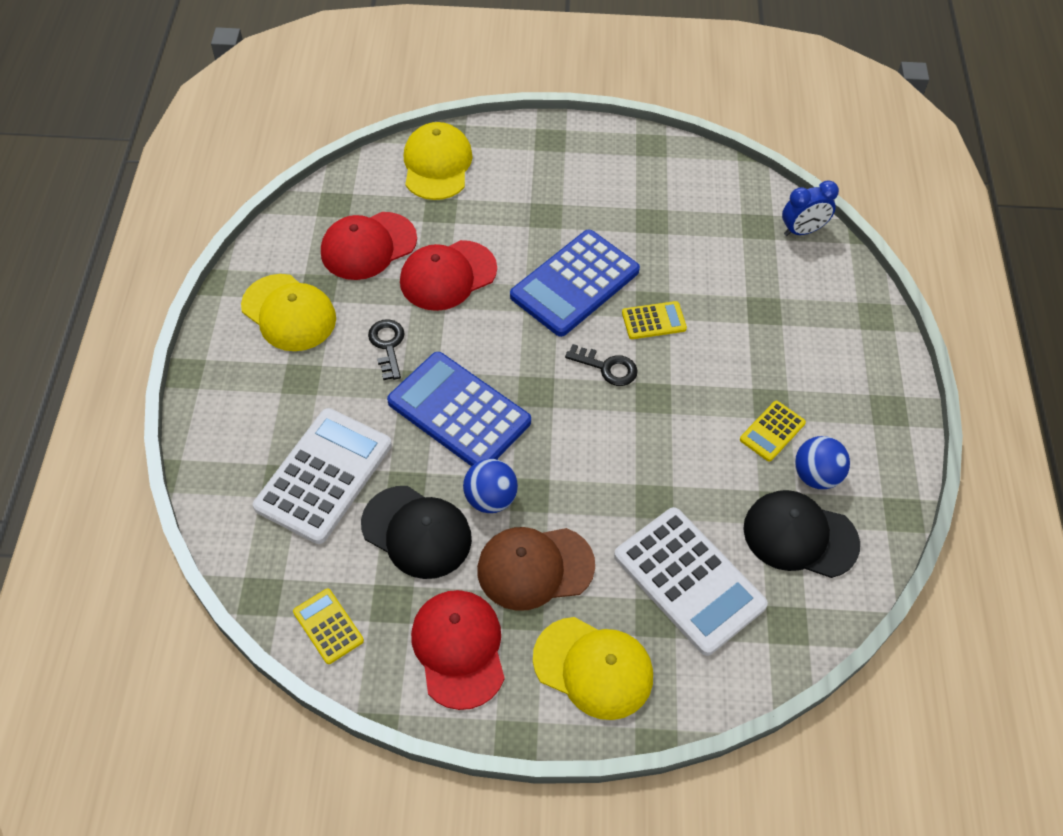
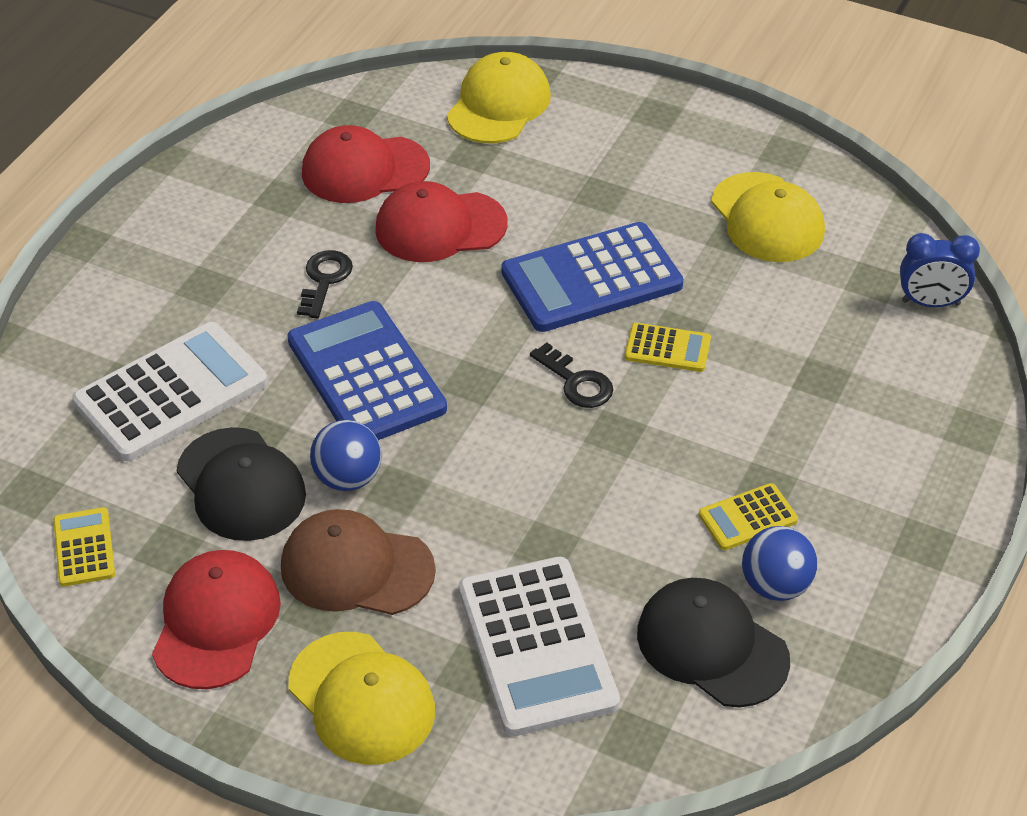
camera: 25 degrees right, 10 degrees down
yellow cap [241,274,336,351] -> yellow cap moved to [711,172,825,262]

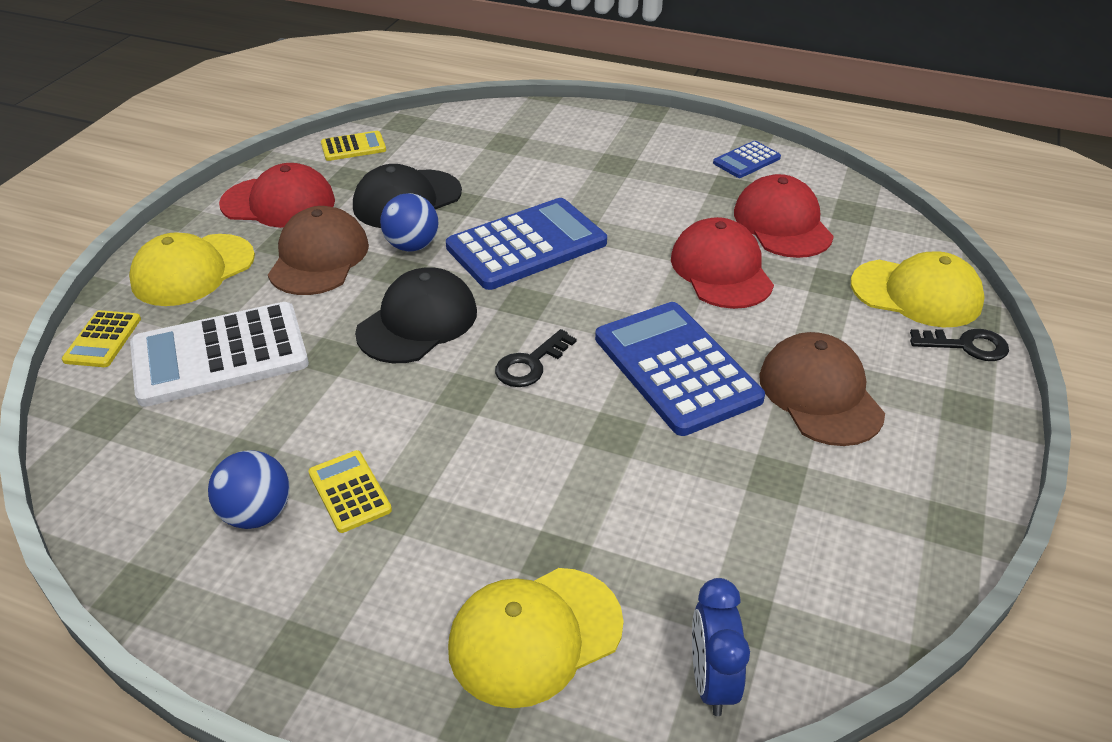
camera: 85 degrees right, 5 degrees down
white calculator [72,322,268,461] -> none
black key [297,250,353,318] -> black key moved to [910,329,1009,361]
yellow calculator [625,323,711,372] -> yellow calculator moved to [62,310,141,367]
black cap [637,578,790,707] -> black cap moved to [355,267,477,363]
yellow cap [711,172,825,262] -> yellow cap moved to [448,568,624,708]
none -> blue calculator [713,141,781,178]
none -> brown cap [759,332,885,446]

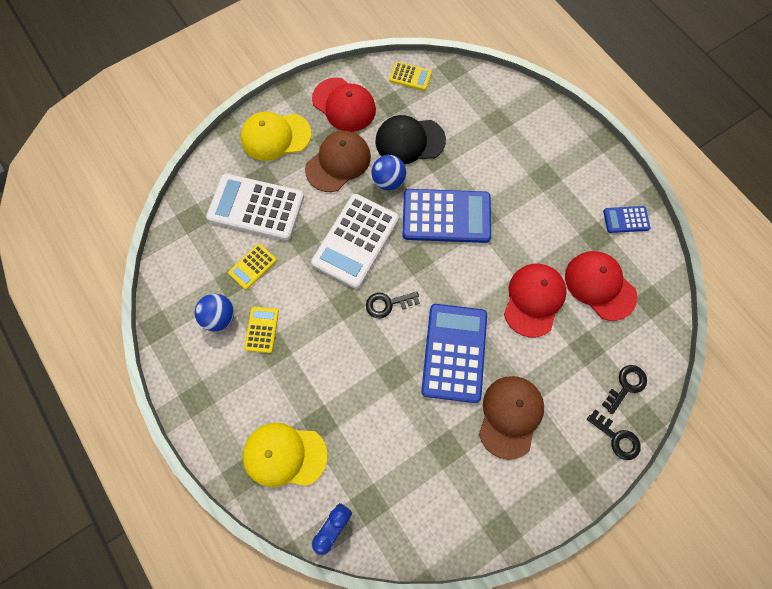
camera: 35 degrees right, 30 degrees up
yellow calculator [62,310,141,367] -> yellow calculator moved to [228,244,277,290]
black cap [355,267,477,363] -> white calculator [311,194,399,289]
red cap [734,174,834,258] -> red cap turned 60 degrees counterclockwise [565,251,637,321]
yellow cap [851,251,985,327] -> black key [602,365,647,414]

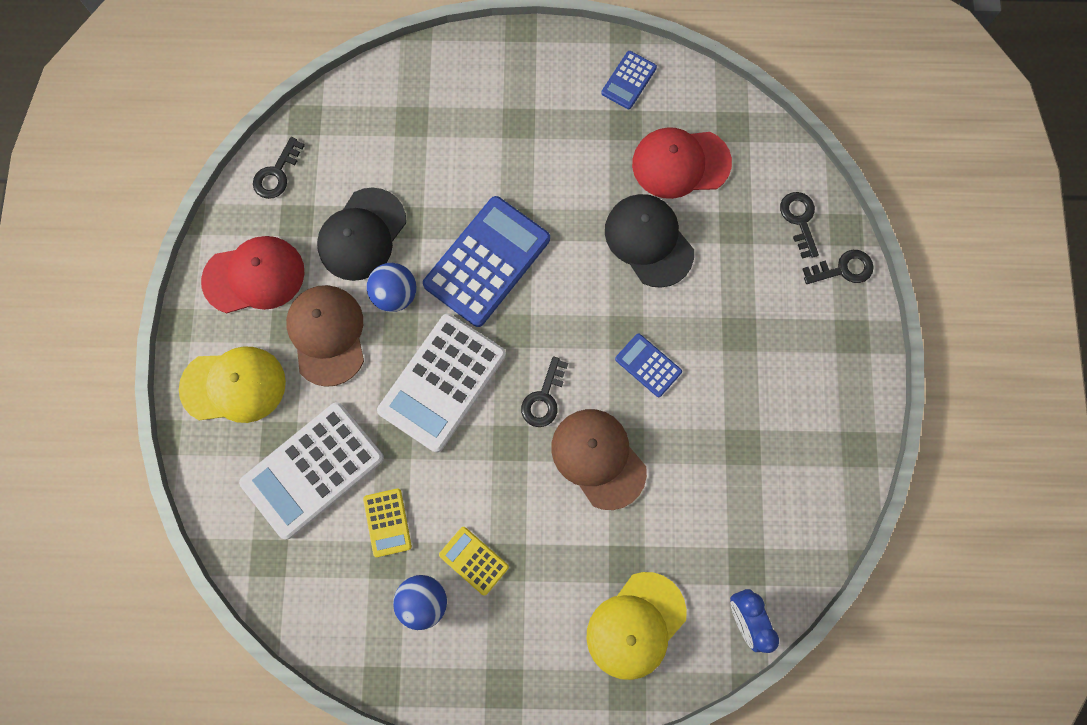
camera: 55 degrees left, 5 degrees up
yellow cap [241,112,311,161] -> yellow cap turned 120 degrees counterclockwise [179,346,286,423]
white calculator [311,194,399,289] -> white calculator turned 60 degrees clockwise [377,314,506,452]
yellow calculator [389,62,432,91] -> black key [253,137,305,199]
blue calculator [421,304,487,403] -> blue calculator [615,334,682,397], size x0.48
brown cap [479,376,544,460] -> brown cap moved to [551,409,647,510]
red cap [504,264,567,338] -> black cap [605,194,694,288]

